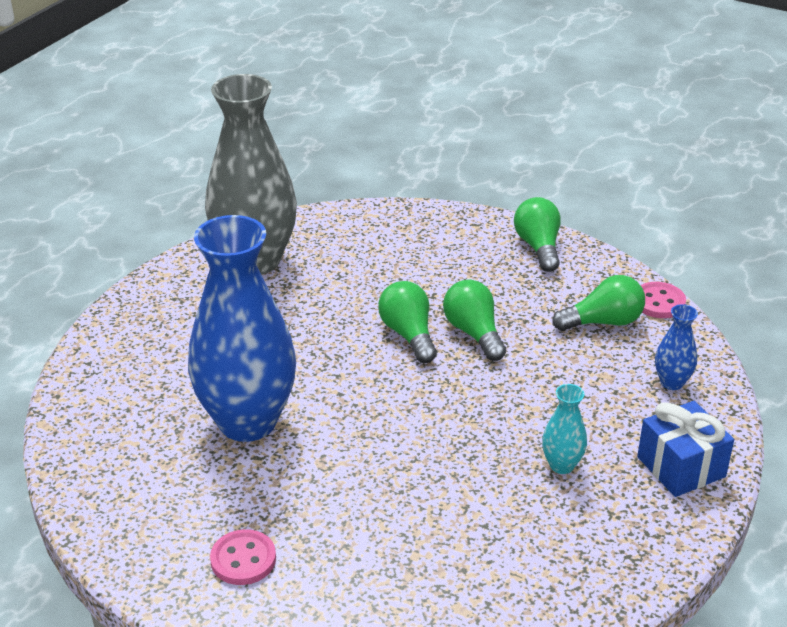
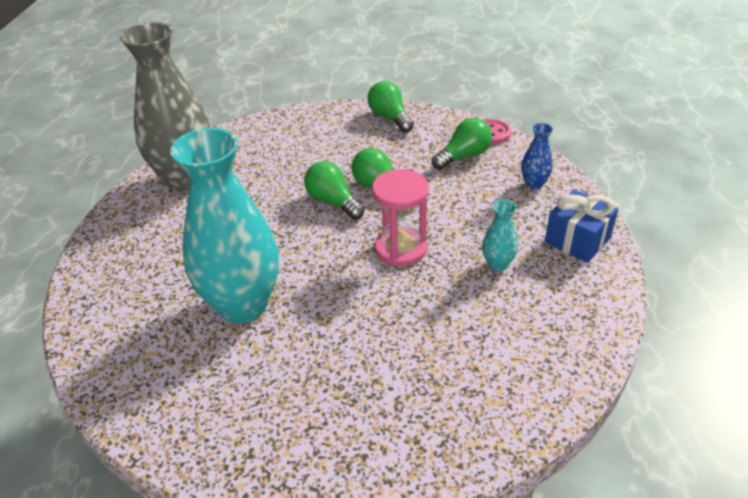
camera: 20 degrees left, 5 degrees up
blue vase [188,215,296,442] -> turquoise vase [170,128,279,323]
pink button [210,529,276,585] -> none
none -> pink hourglass [372,169,429,267]

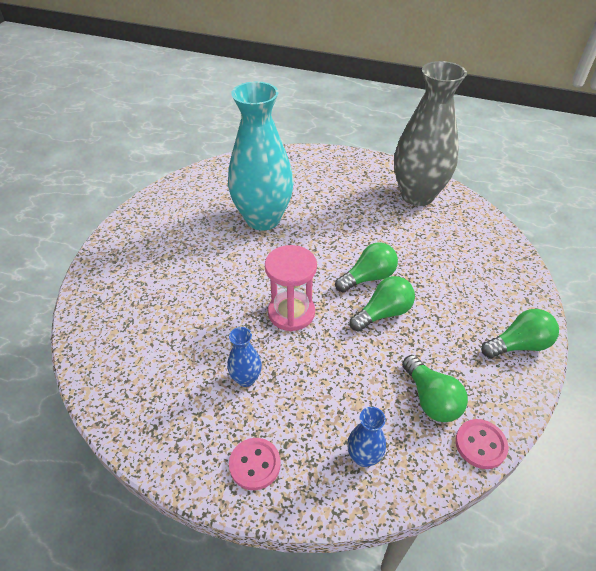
camera: 100 degrees right, 5 degrees up
turquoise vase [482,200,518,271] -> blue vase [227,327,262,387]
blue gift [545,190,618,263] -> pink button [229,438,281,490]

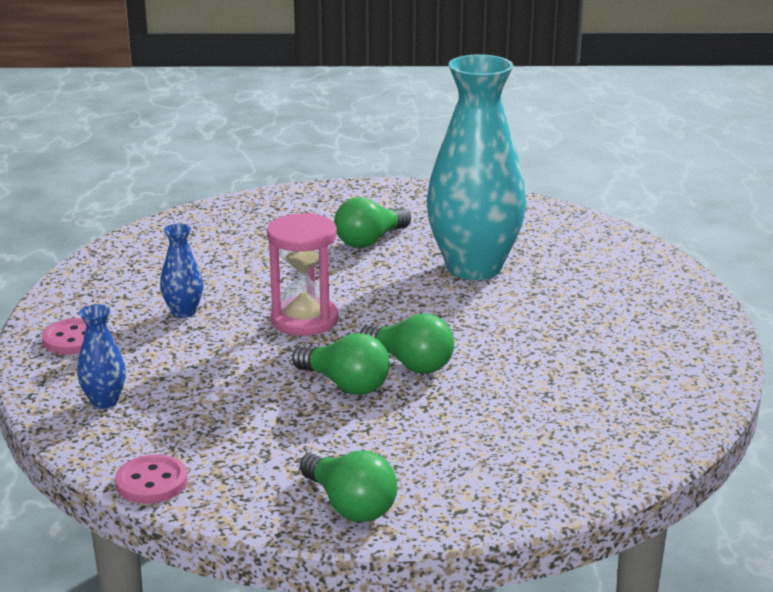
camera: 70 degrees right, 20 degrees down
grey vase [394,61,467,206] -> none
green light bulb [402,355,468,422] -> green light bulb moved to [334,197,411,248]

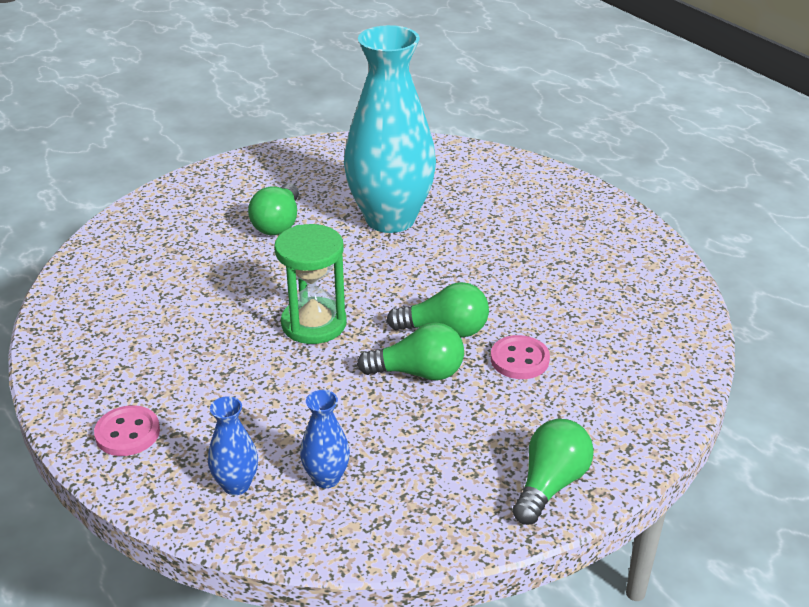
camera: 35 degrees left, 10 degrees up
pink button [115,454,188,504] -> pink button moved to [491,335,550,379]
blue vase [160,224,203,318] -> blue vase moved to [300,390,350,488]
pink hourglass [267,213,338,336] -> green hourglass [274,224,346,344]
green light bulb [300,451,397,522] -> green light bulb turned 75 degrees counterclockwise [512,419,594,525]

